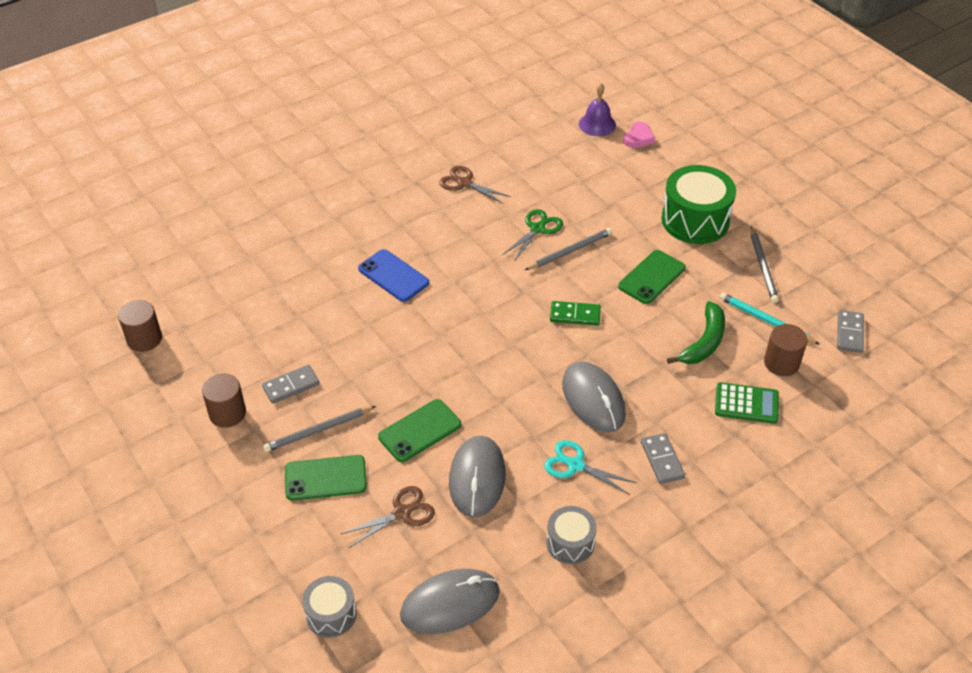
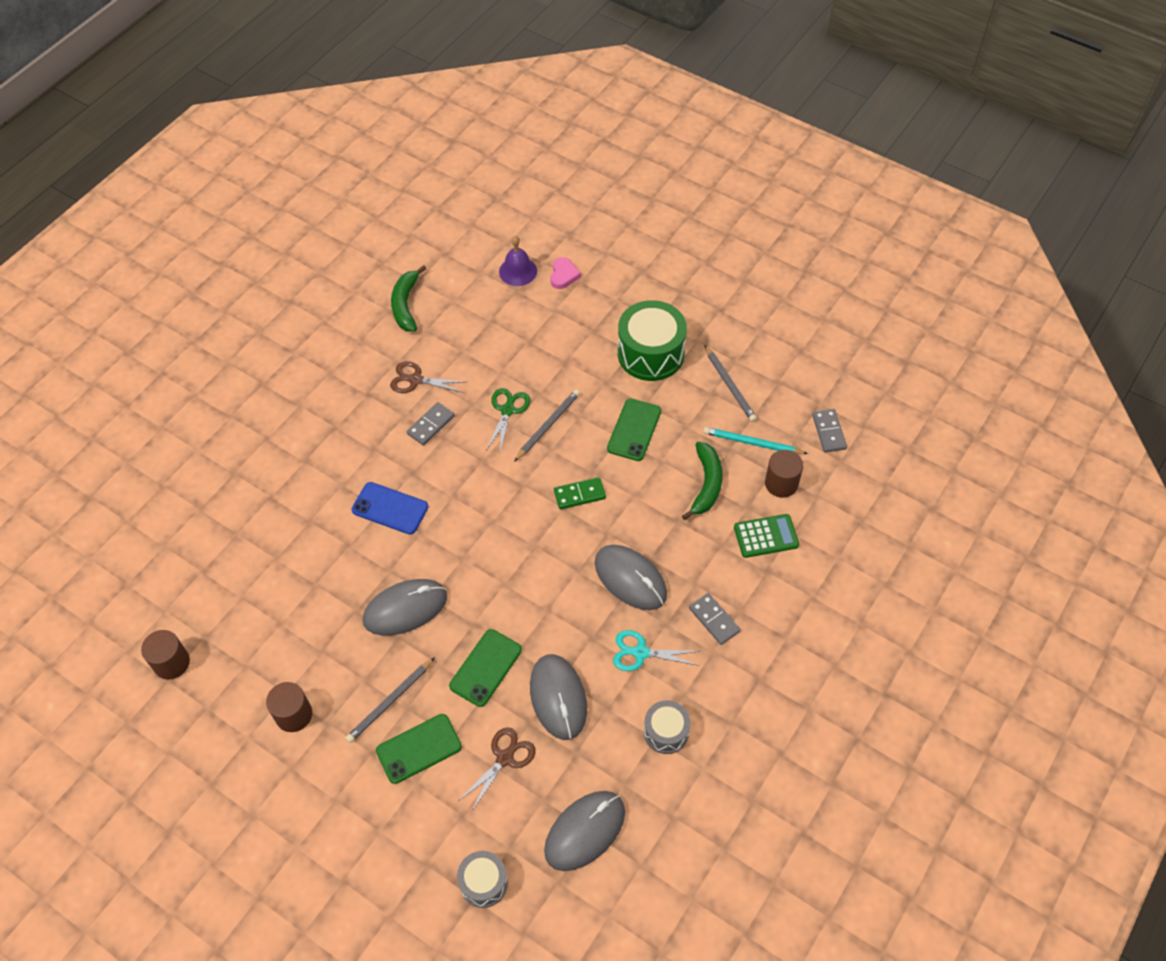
camera: 20 degrees left, 10 degrees up
grey domino [262,365,320,404] -> grey domino moved to [407,402,455,446]
none -> grey mouse [363,579,448,636]
none -> green banana [391,265,427,332]

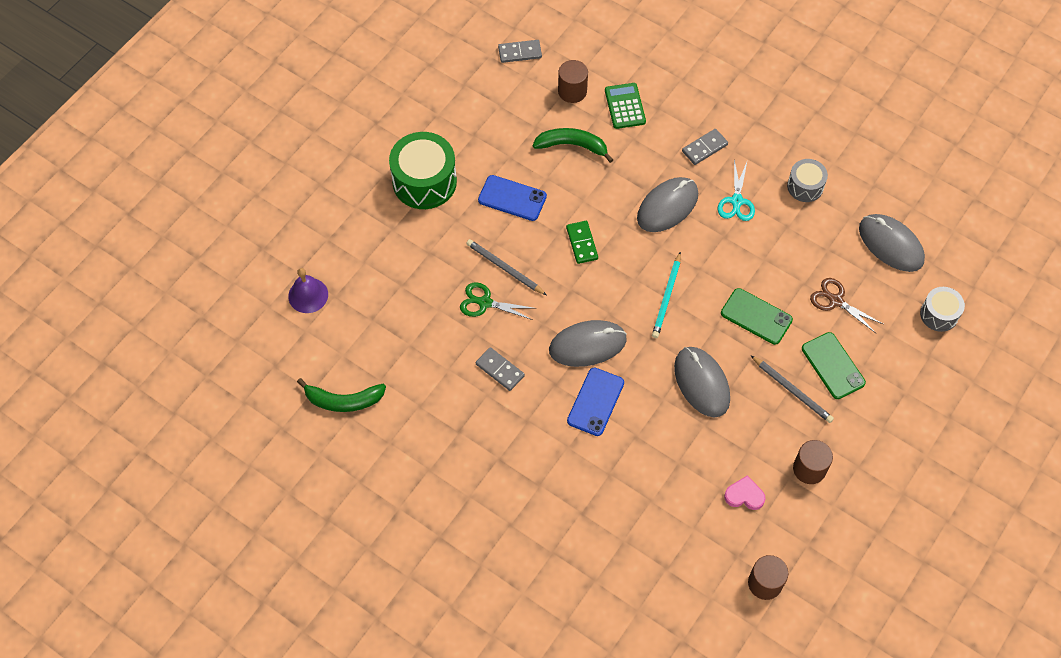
camera: 90 degrees left, 5 degrees up
brown scissors [390,361,466,393] -> none
grey mouse [530,654,587,740] -> grey mouse moved to [549,320,627,367]
pink heart [550,257,581,289] -> pink heart moved to [724,475,765,510]
green phone [607,398,661,461] -> blue phone [478,175,547,221]
turquoise pencil [703,427,808,454] -> turquoise pencil moved to [652,252,681,338]
grey pencil [704,345,757,422] -> none

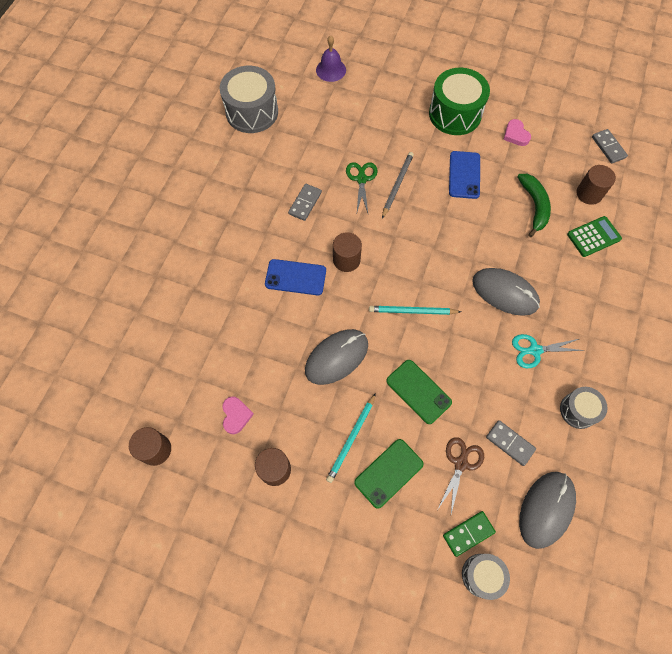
camera: 75 degrees right, 5 degrees up
green banana [297,378,386,412] -> grey drum [219,66,278,133]
grey mouse [549,320,627,367] -> brown cylinder [333,232,362,272]
green domino [566,221,598,264] -> green domino moved to [443,511,496,557]
grey domino [682,129,728,165] -> grey domino moved to [486,420,536,466]
green phone [721,288,793,345] -> green phone turned 60 degrees counterclockwise [386,360,452,424]
grey pencil [750,355,834,423] -> turquoise pencil [326,393,376,483]
none -> pink heart [503,119,531,146]

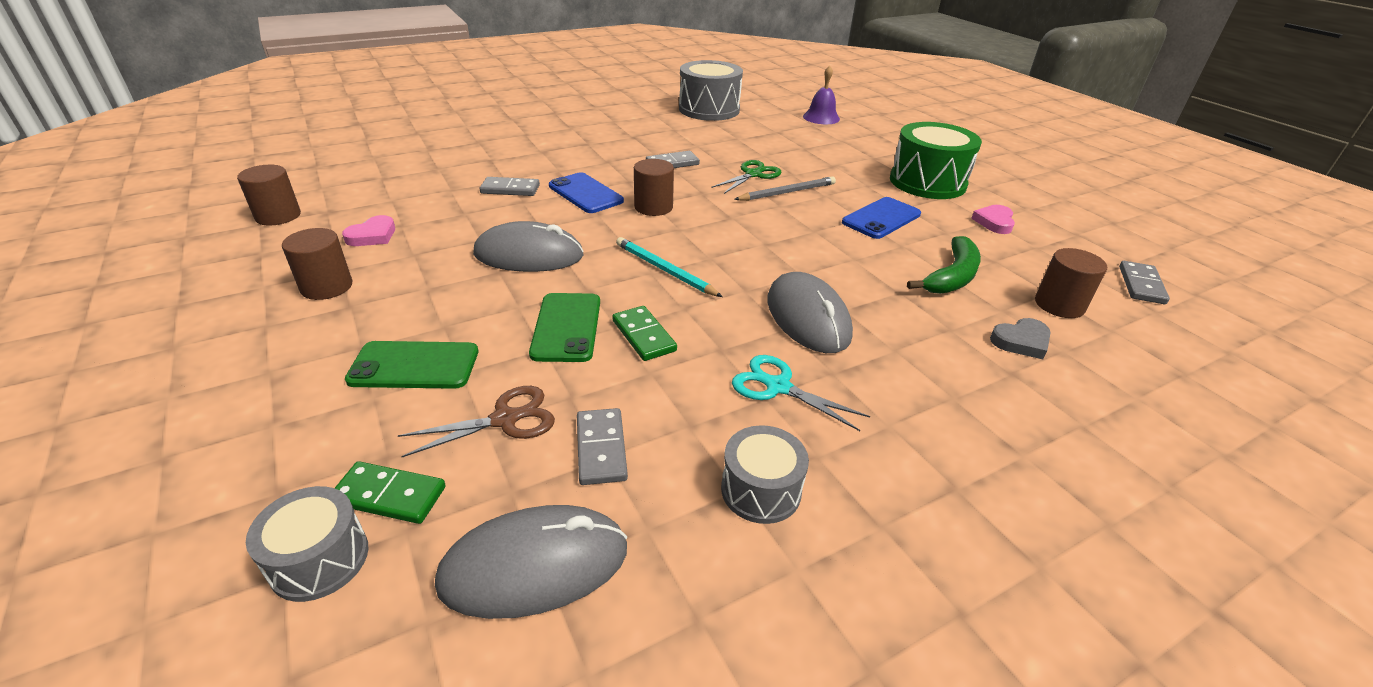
camera: 40 degrees right, 30 degrees down
turquoise pencil [326,393,376,483] -> none
green calculator [567,216,622,257] -> grey heart [990,318,1051,359]
none -> grey domino [479,177,540,196]
none -> green domino [612,306,677,361]

